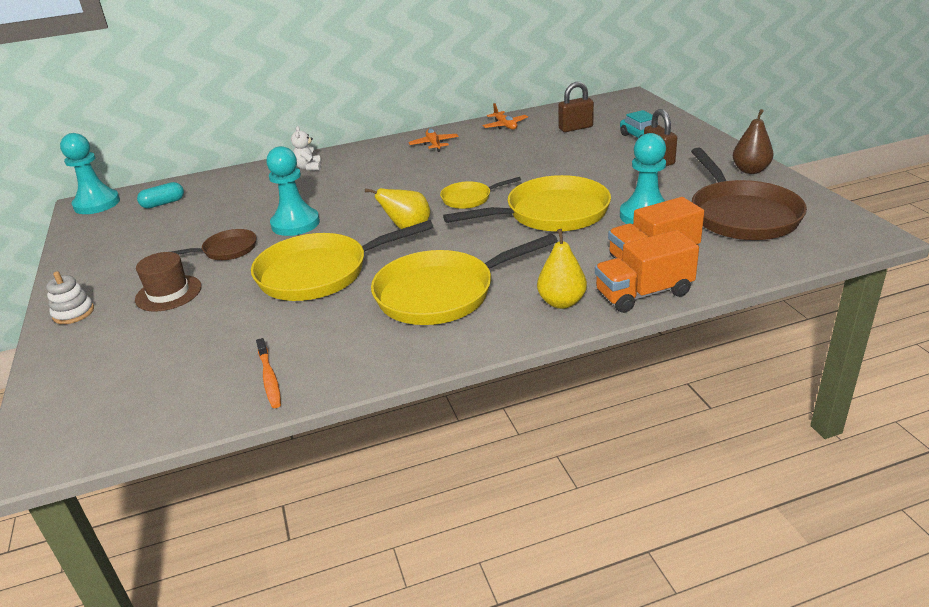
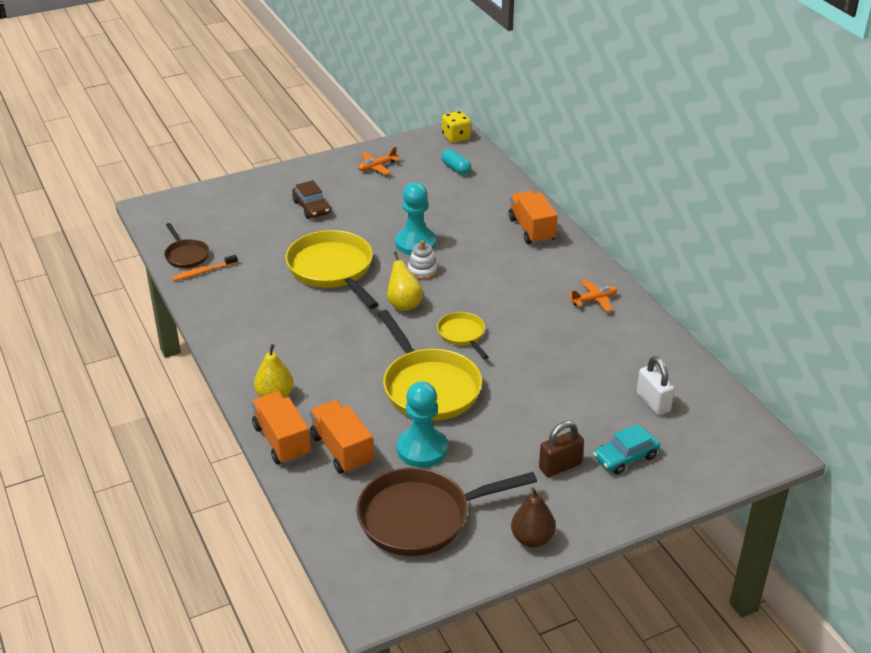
camera: 80 degrees right, 5 degrees up
white stacking toy [46,271,94,324] -> white stacking toy moved to [408,240,438,279]
turquoise pawn [60,133,120,214] -> yellow dice [442,111,471,143]
brown hat [135,252,202,311] -> brown car [292,180,331,219]
brown pan [172,229,256,260] -> brown pan moved to [164,223,209,268]
white teddy bear [291,126,321,171] -> orange truck [508,191,558,244]
yellow pan [371,234,558,325] -> none
orange plane [483,103,528,129] -> orange plane moved to [358,147,400,175]
brown padlock [558,82,594,132] -> white padlock [637,356,674,415]

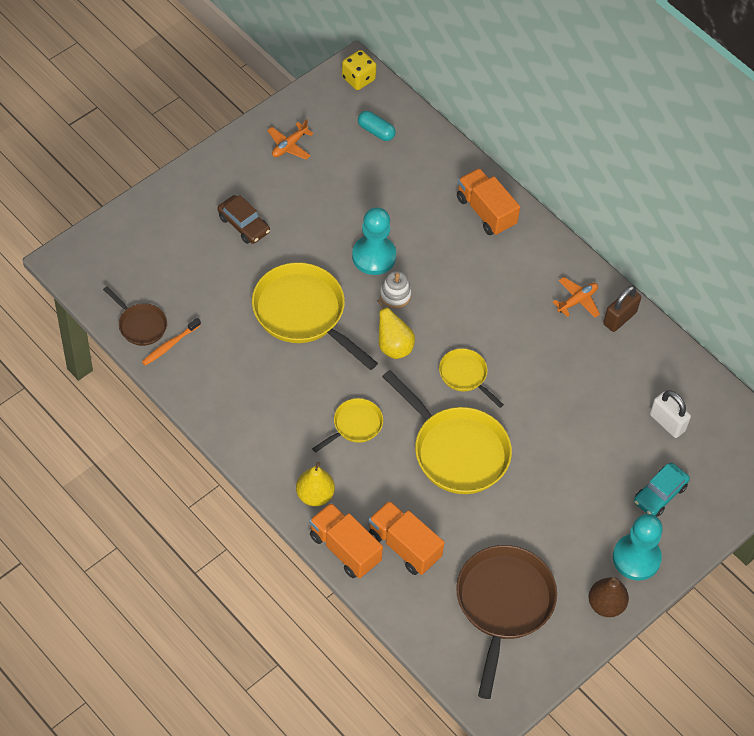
camera: 20 degrees left, 20 degrees up
brown pan [357,468,537,556] -> brown pan turned 135 degrees clockwise [456,545,557,699]
turquoise pawn [397,381,448,467] -> turquoise pawn moved to [613,514,663,581]
brown padlock [539,421,584,477] -> brown padlock moved to [603,286,641,332]
none -> yellow pan [312,398,383,453]

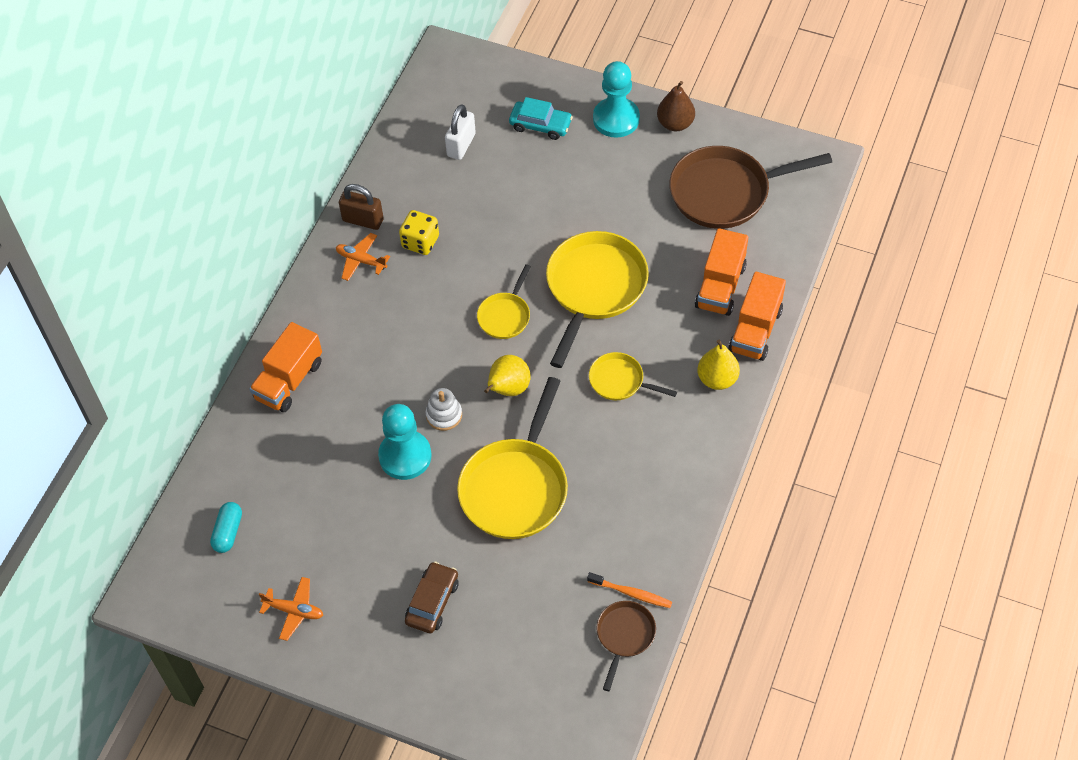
camera: 110 degrees left, 0 degrees up
yellow dice [342,50,377,90] -> yellow dice moved to [399,210,439,255]

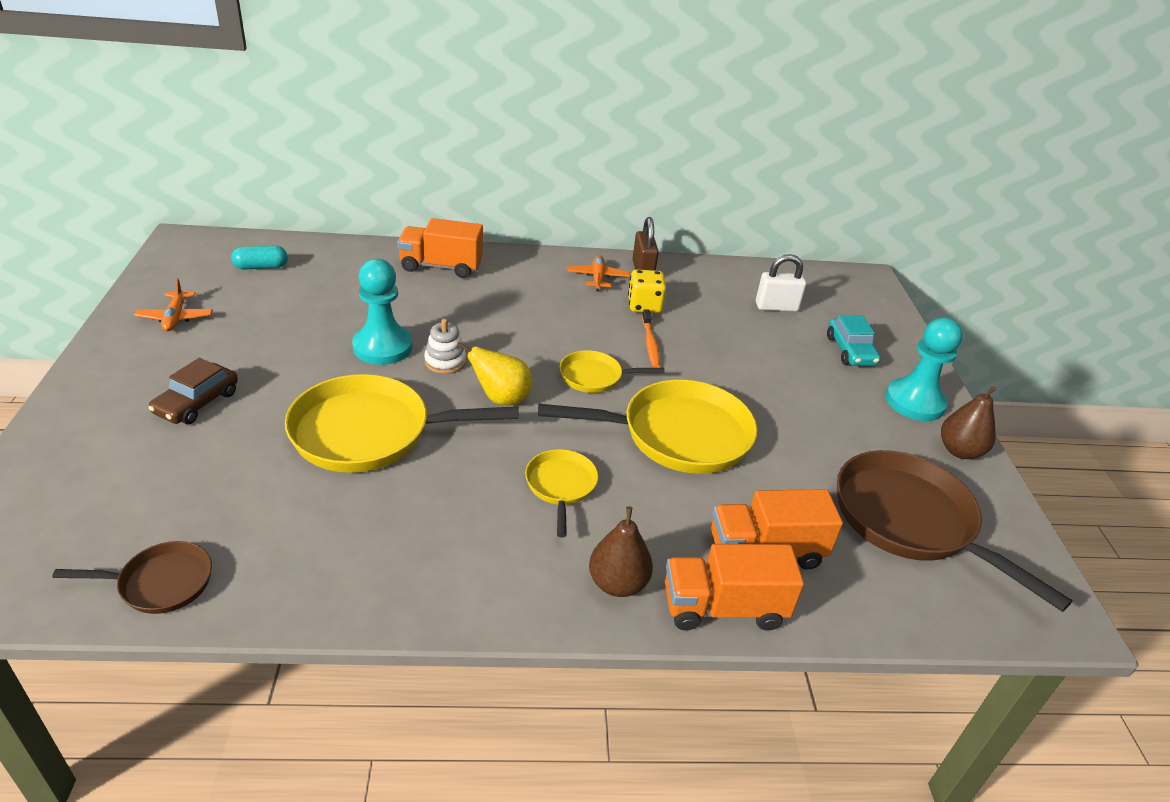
camera: 60 degrees right, 20 degrees down
brown car [405,562,459,633] -> brown car turned 120 degrees clockwise [148,358,238,424]
orange toothbrush [587,572,672,608] -> orange toothbrush moved to [642,309,660,368]
yellow pear [697,340,740,390] -> brown pear [589,506,653,597]

